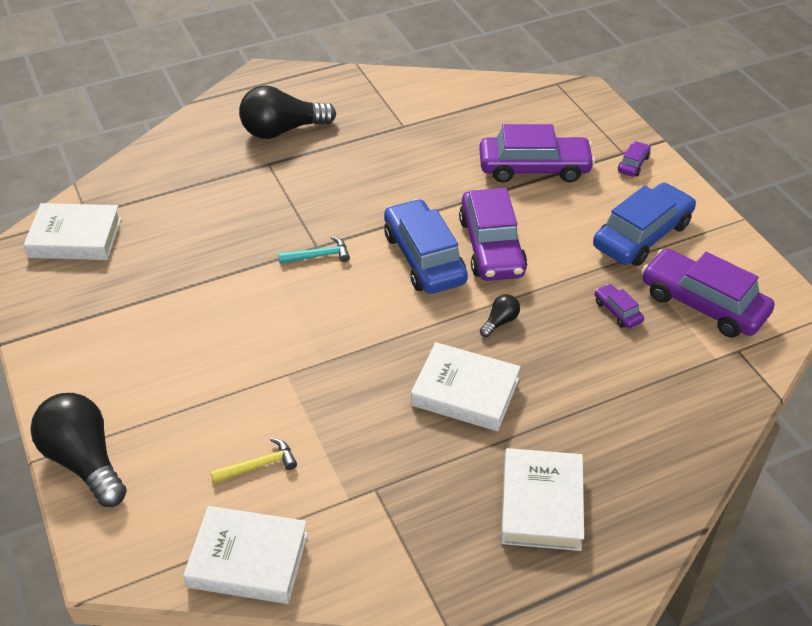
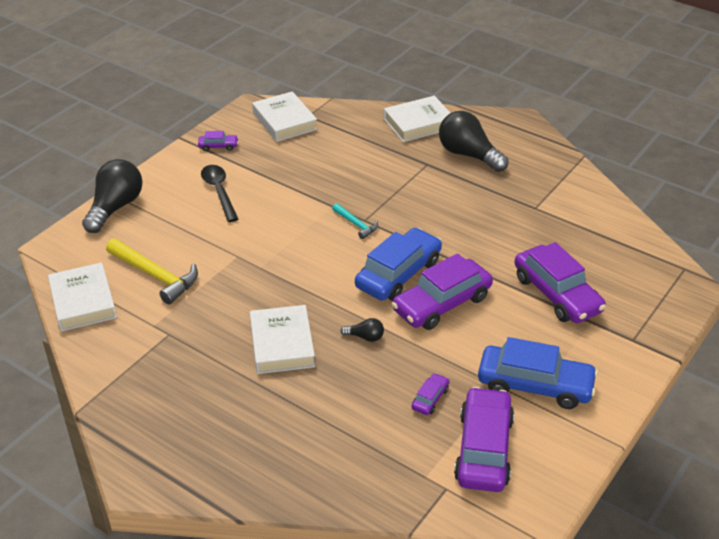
camera: 60 degrees right, 5 degrees down
yellow hammer [210,438,297,483] -> yellow hammer [106,238,198,304], size x1.84
white book [501,448,584,551] -> white book moved to [384,96,450,142]
purple car [618,141,651,177] -> purple car moved to [198,131,238,151]
none -> black spoon [201,165,238,222]

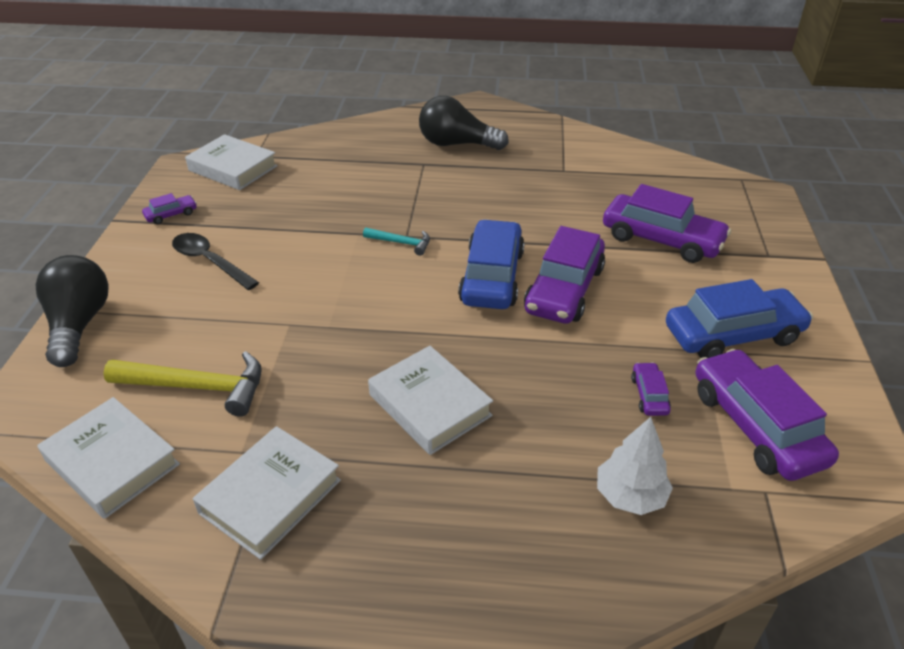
camera: 30 degrees left, 0 degrees up
black light bulb [341,318,384,342] -> none
white book [384,96,450,142] -> white book moved to [193,426,341,560]
none -> white tree [597,417,673,515]

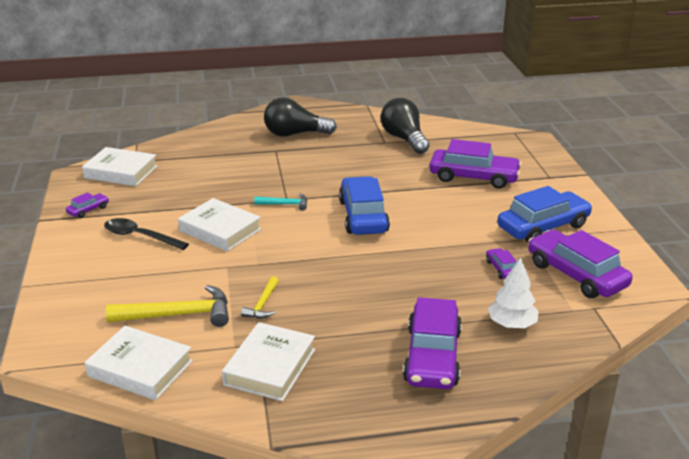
camera: 15 degrees left, 10 degrees down
black light bulb [36,255,109,367] -> black light bulb moved to [381,98,430,154]
white book [368,346,493,455] -> white book moved to [178,198,261,252]
purple car [524,226,605,324] -> purple car moved to [403,297,462,389]
none -> yellow hammer [241,276,279,319]

